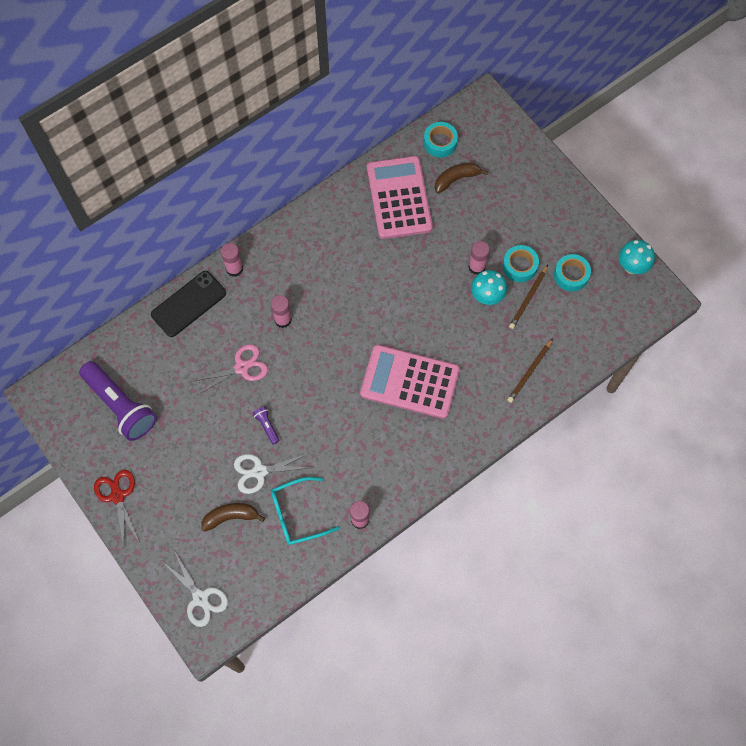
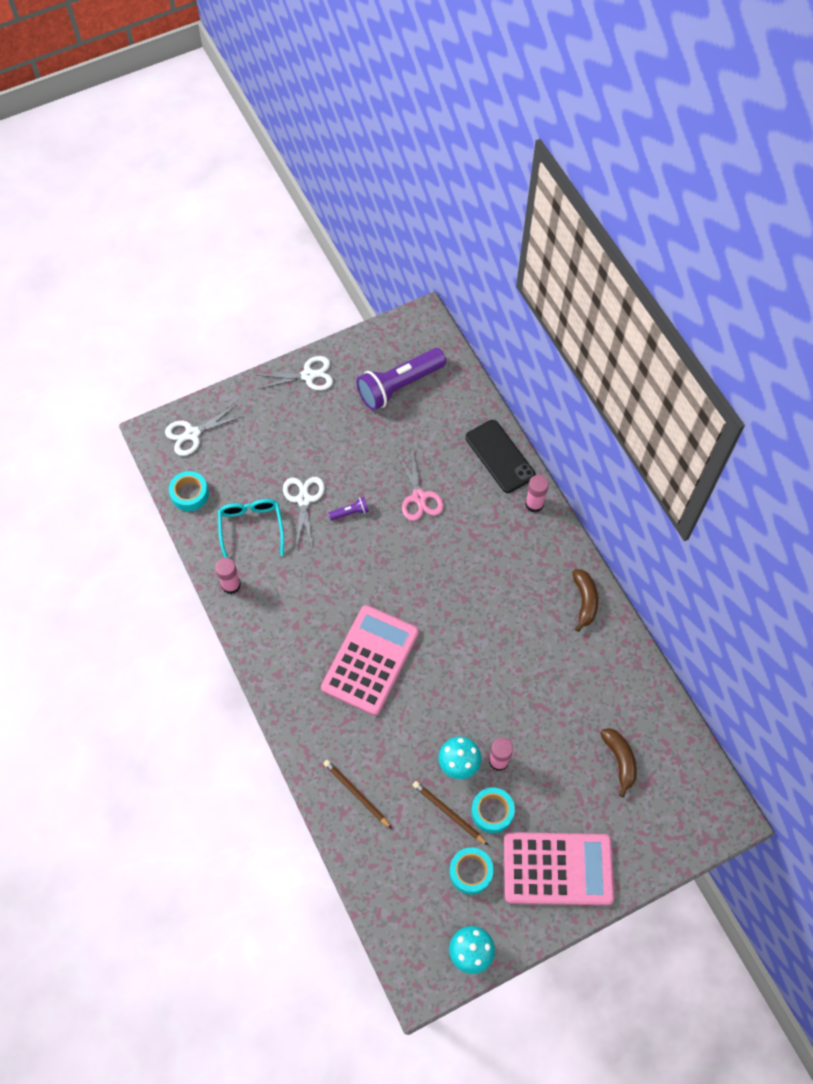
camera: 100 degrees right, 5 degrees down
red scissors [94,470,139,547] -> white scissors [256,356,333,390]
brown banana [201,503,265,531] -> brown banana moved to [572,569,598,632]
pink glue stick [271,295,292,328] -> none
pink calculator [367,156,433,239] -> pink calculator moved to [504,832,614,905]
turquoise tape [424,122,458,158] -> turquoise tape moved to [169,471,209,511]

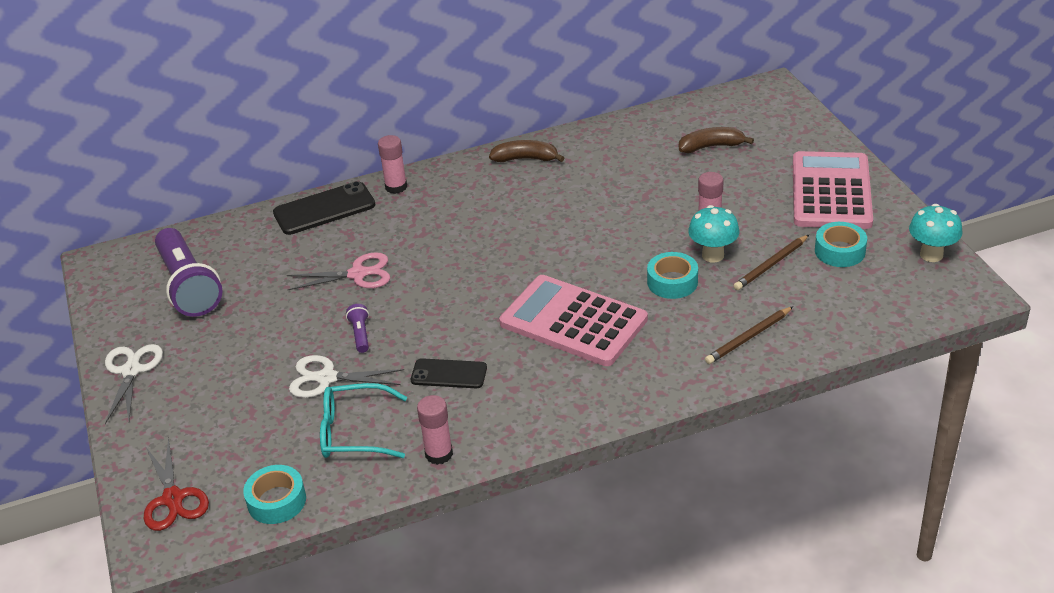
camera: 80 degrees left, 25 degrees down
white scissors [165,405,243,456] -> red scissors [144,437,209,531]
turquoise tape [471,787,515,833] -> turquoise tape moved to [647,252,698,299]
none -> black phone [411,358,487,388]

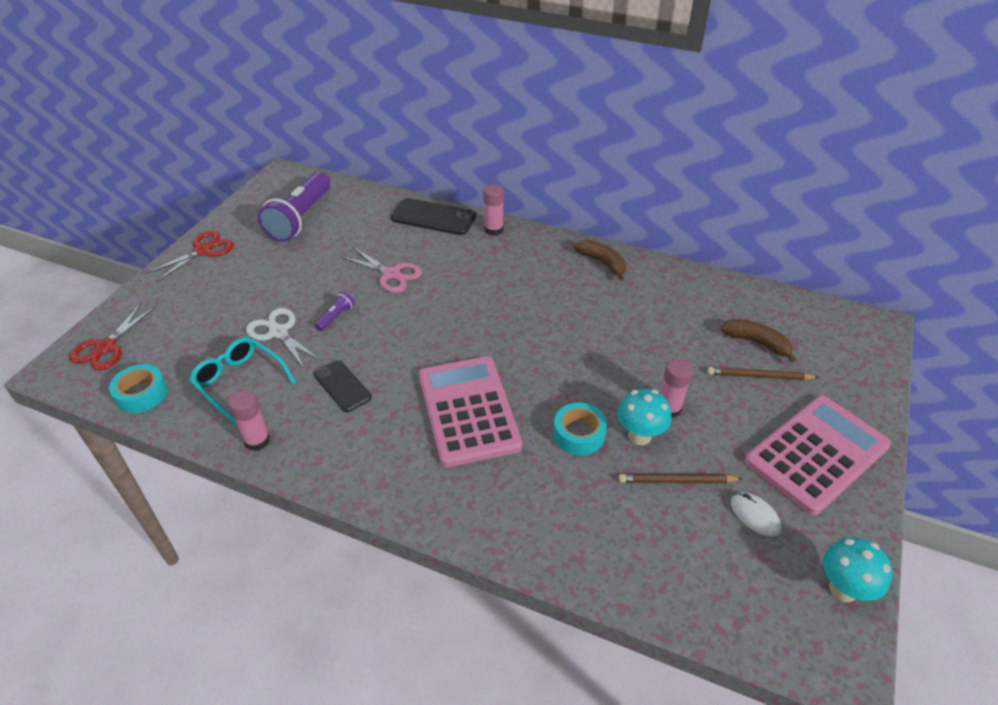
camera: 40 degrees right, 5 degrees up
white scissors [105,344,163,424] -> red scissors [146,231,234,282]
brown pencil [705,306,793,364] -> brown pencil moved to [707,367,819,380]
turquoise tape [815,222,867,267] -> white mouse [731,492,781,537]

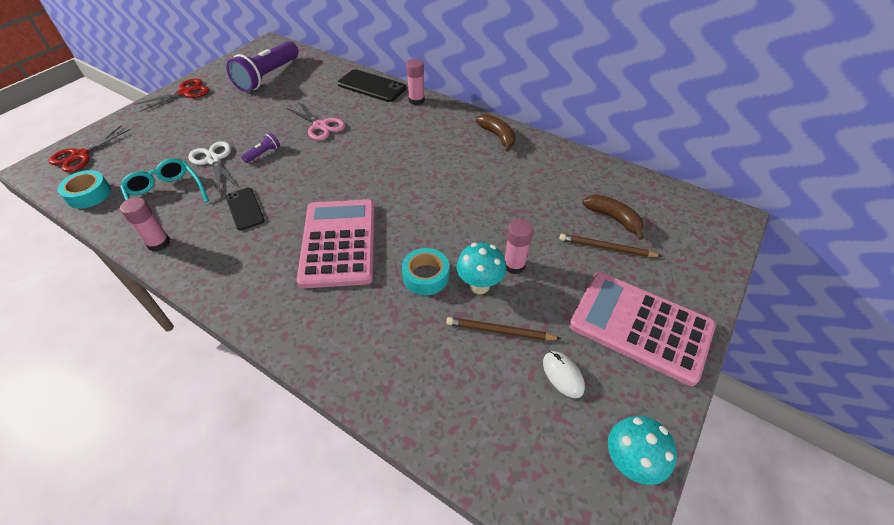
camera: 10 degrees right, 5 degrees up
pink calculator [745,395,891,515] -> pink calculator turned 120 degrees counterclockwise [569,272,716,386]

